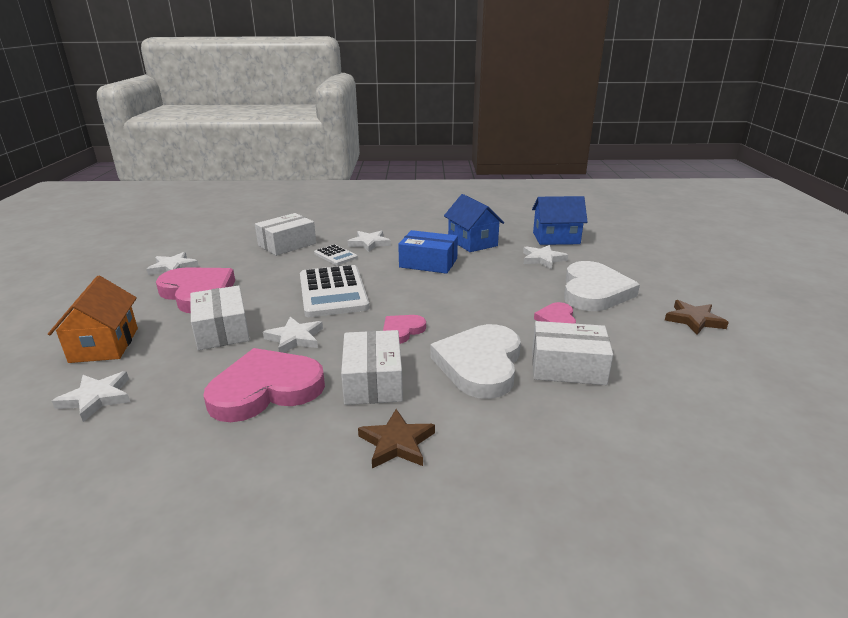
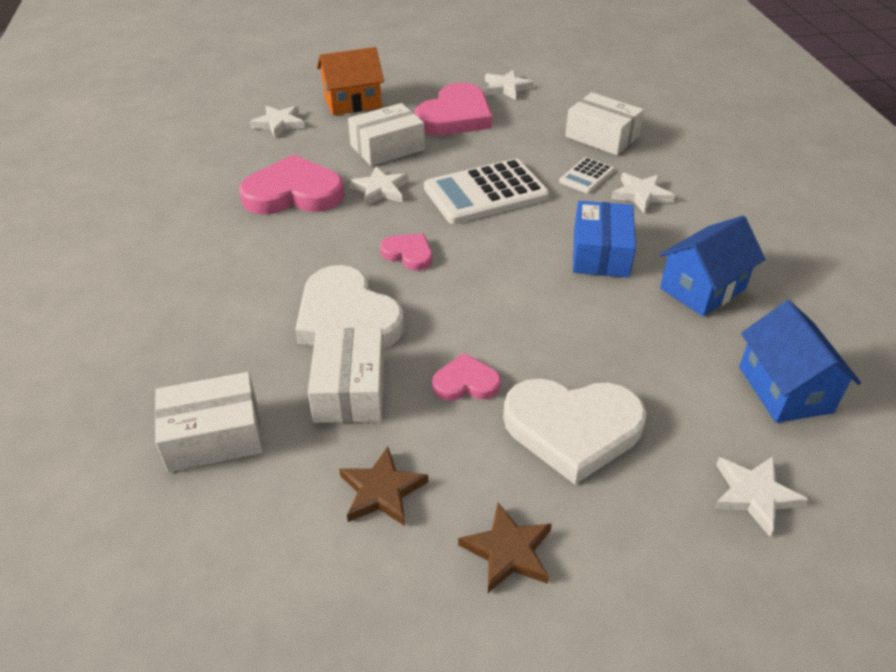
camera: 80 degrees right, 15 degrees up
pink heart [203,348,325,422] -> pink heart turned 60 degrees counterclockwise [239,154,344,215]
white box [341,330,403,405] -> white box moved to [155,372,263,472]
brown star [358,409,435,468] -> brown star moved to [339,447,428,526]
white heart [431,324,521,399] -> white heart turned 135 degrees counterclockwise [295,265,404,348]
white star [523,245,568,269] -> white star moved to [714,457,808,537]

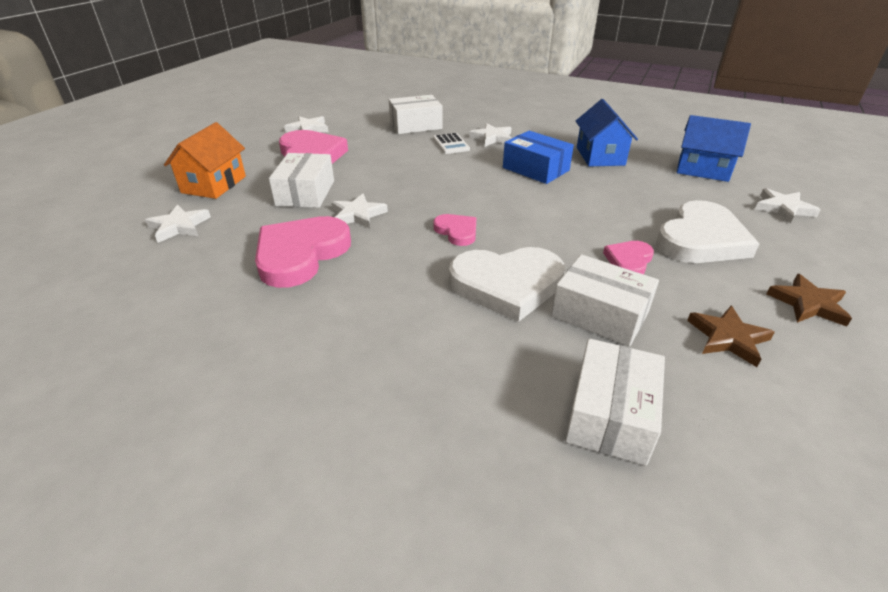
camera: 55 degrees left, 5 degrees down
pink heart [380,233,432,270] -> pink heart turned 75 degrees clockwise [434,214,476,246]
white calculator [424,158,549,224] -> none

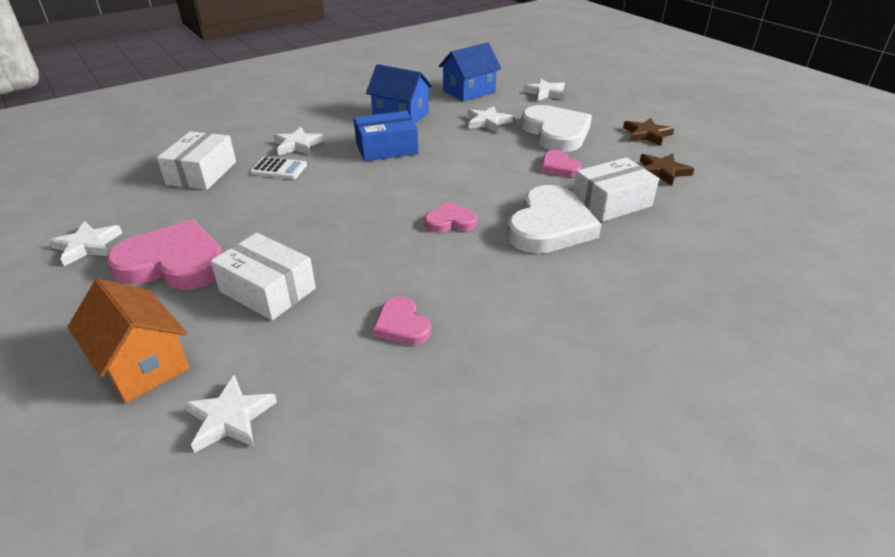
camera: 60 degrees left, 0 degrees up
pink heart [255,216,351,288] -> pink heart [373,296,431,345], size x0.51
white star [331,194,388,229] -> white star moved to [468,106,513,132]
white box [565,338,665,466] -> none

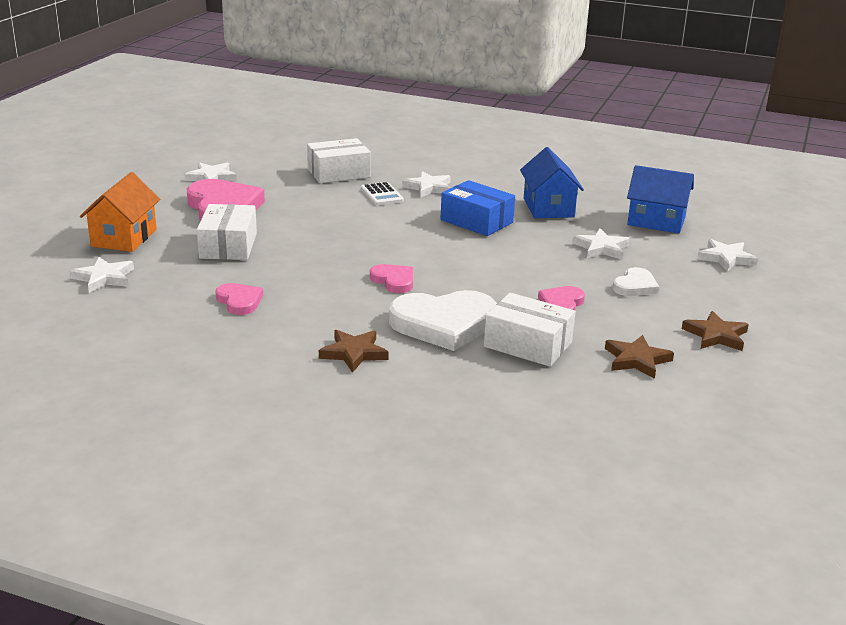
camera: 55 degrees right, 10 degrees down
pink heart [373,296,431,345] -> pink heart turned 120 degrees clockwise [215,283,263,315]
white heart [521,105,592,152] -> white heart [613,267,659,296], size x0.51
none -> brown star [319,330,389,373]

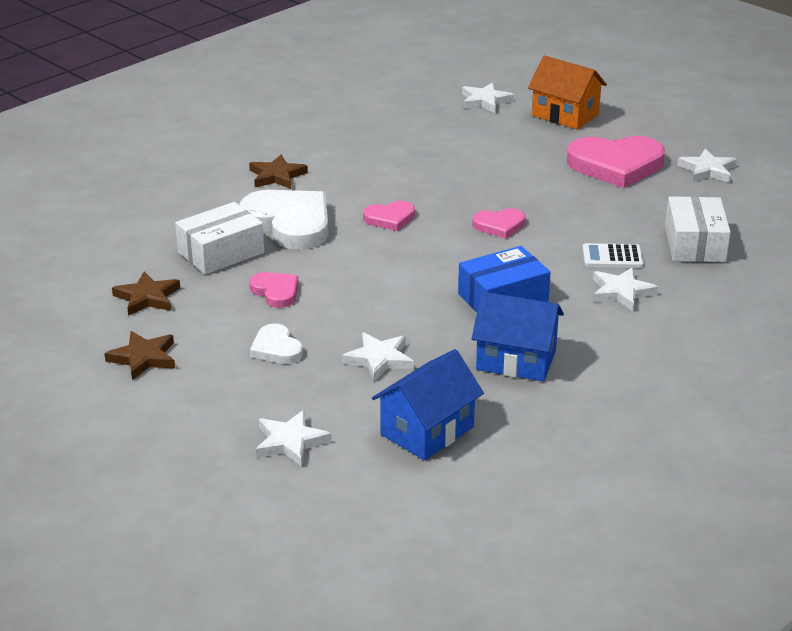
camera: 115 degrees right, 5 degrees up
white box [197,204,257,260] -> none
pink heart [215,283,263,315] -> pink heart moved to [472,208,525,239]
white heart [389,290,497,351] -> white heart turned 120 degrees clockwise [239,190,328,250]

